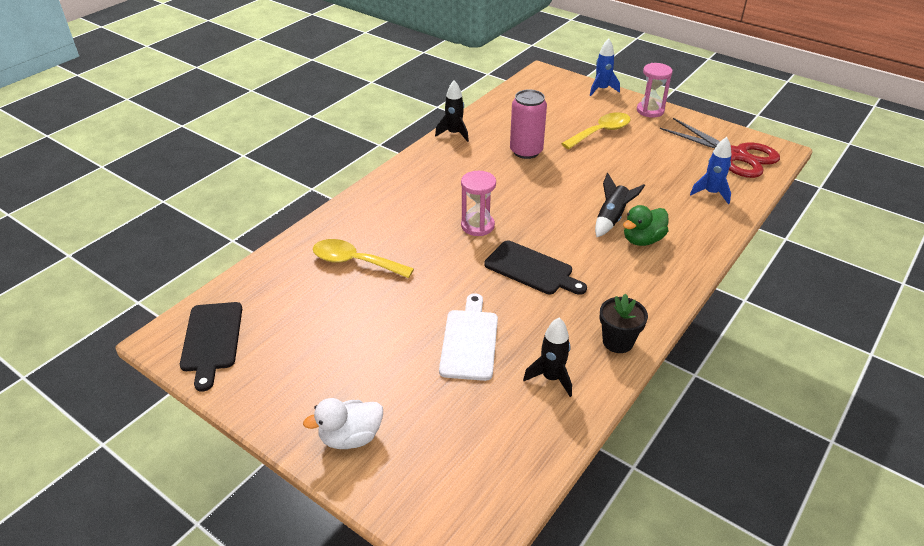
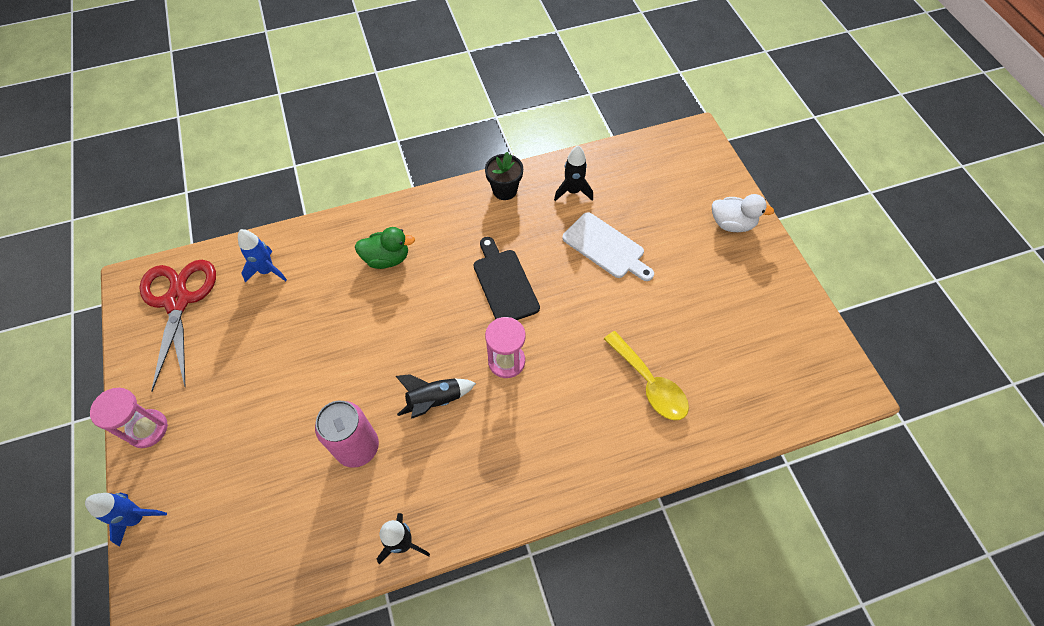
camera: 145 degrees left, 20 degrees up
black cutting board [180,302,242,392] -> none
white cutting board [439,293,498,381] -> white cutting board turned 90 degrees counterclockwise [562,212,654,281]
yellow spoon [561,112,631,149] -> none
black rocket [595,173,645,237] -> black rocket moved to [396,374,476,419]

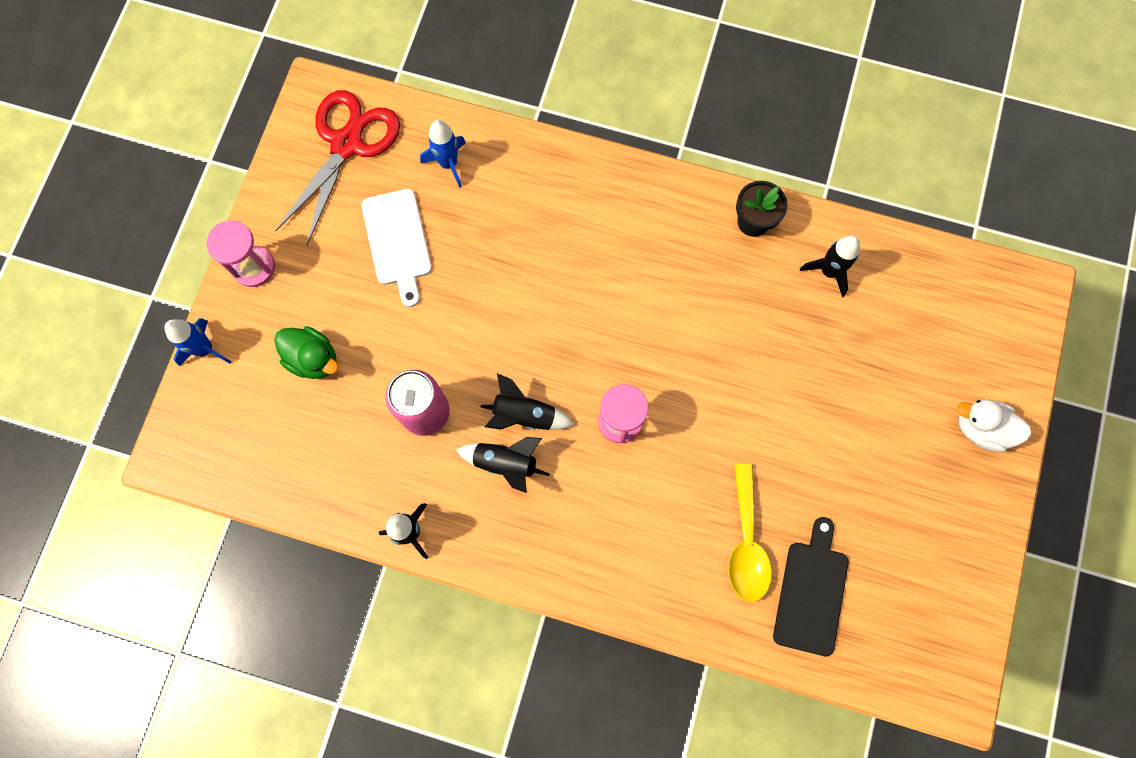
camera: 35 degrees right, 15 degrees up
green duck [355,227,415,269] -> green duck moved to [274,326,338,379]
black cutting board [474,237,540,320] -> black cutting board moved to [773,517,849,657]
white cutting board [562,212,654,281] -> white cutting board moved to [361,189,432,307]
white duck [712,194,774,232] -> white duck turned 150 degrees clockwise [957,399,1031,453]
none -> black rocket [456,437,550,493]

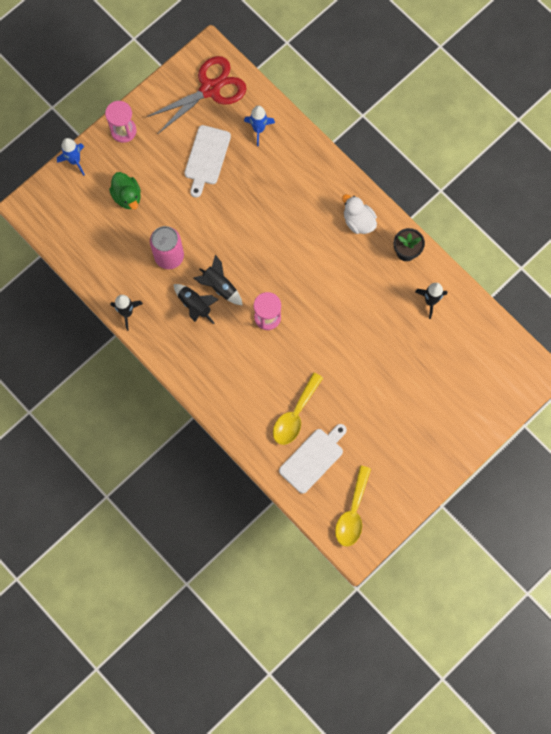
camera: 30 degrees right, 0 degrees up
black cutting board [773,517,849,657] -> white cutting board [279,424,347,494]
white duck [957,399,1031,453] -> white duck moved to [342,194,377,234]
none -> yellow spoon [335,466,371,546]

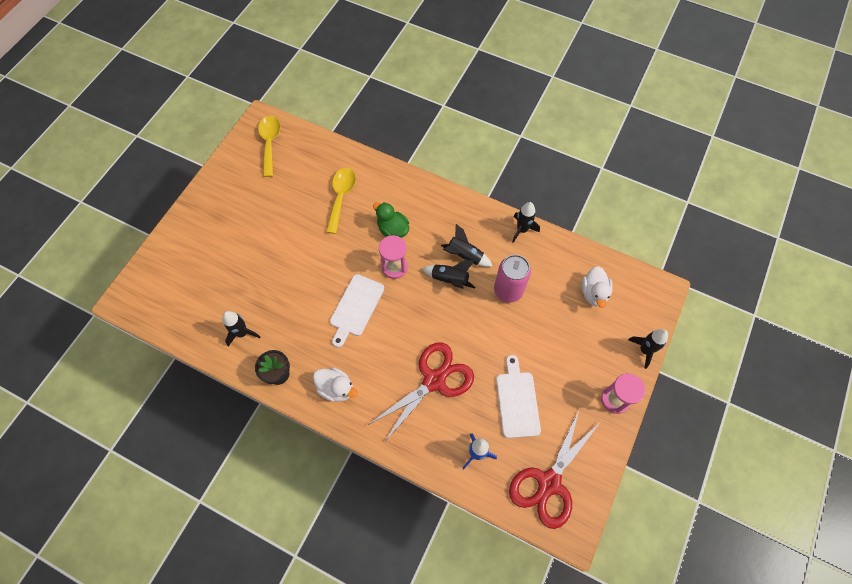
camera: 160 degrees right, 10 degrees down
blue rocket [57,138,85,176] -> black rocket [628,329,668,369]
green duck [109,172,141,209] -> green duck moved to [373,202,409,238]
white cutting board [279,424,347,494] -> white cutting board moved to [330,274,384,348]
none -> red scissors [368,342,474,441]
none -> white duck [581,266,613,308]

